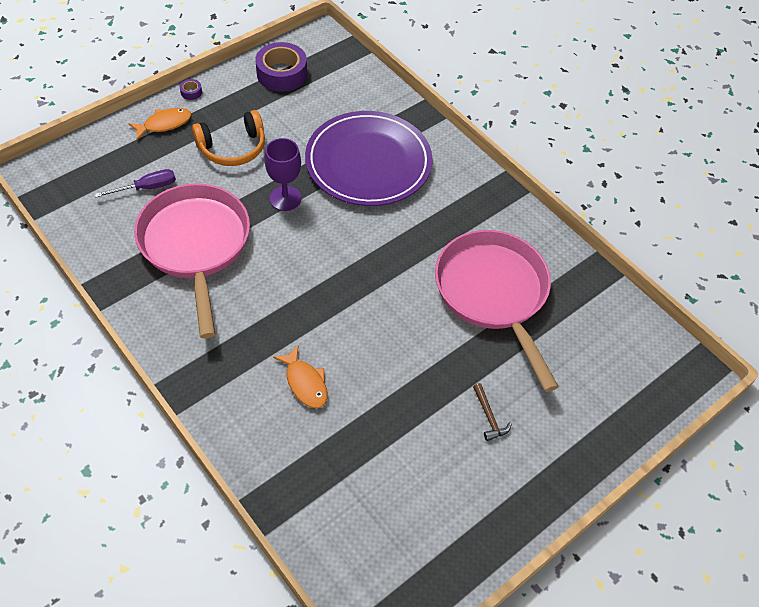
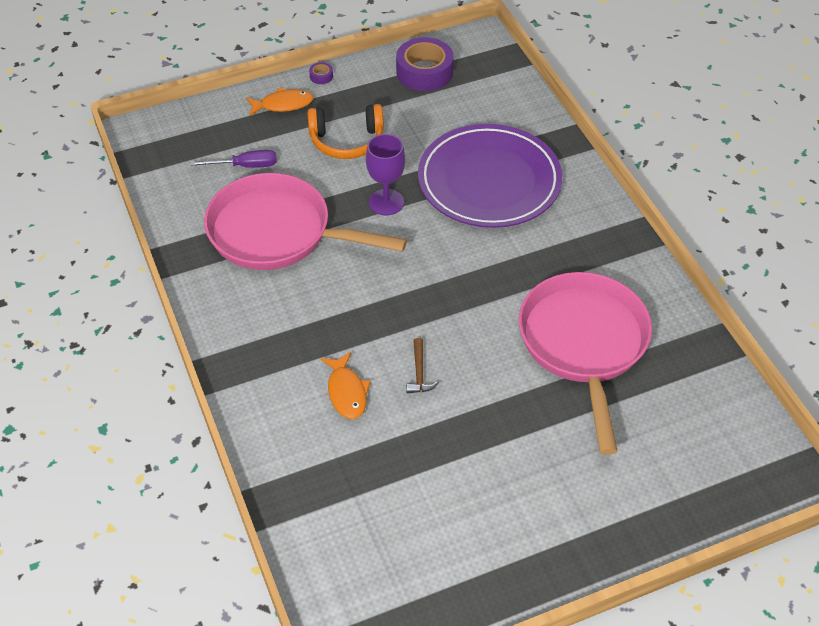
camera: 20 degrees right, 5 degrees down
pink pan [134,183,250,338] -> pink pan turned 75 degrees counterclockwise [204,173,407,270]
brown hammer [473,383,512,441] -> brown hammer moved to [406,338,439,393]

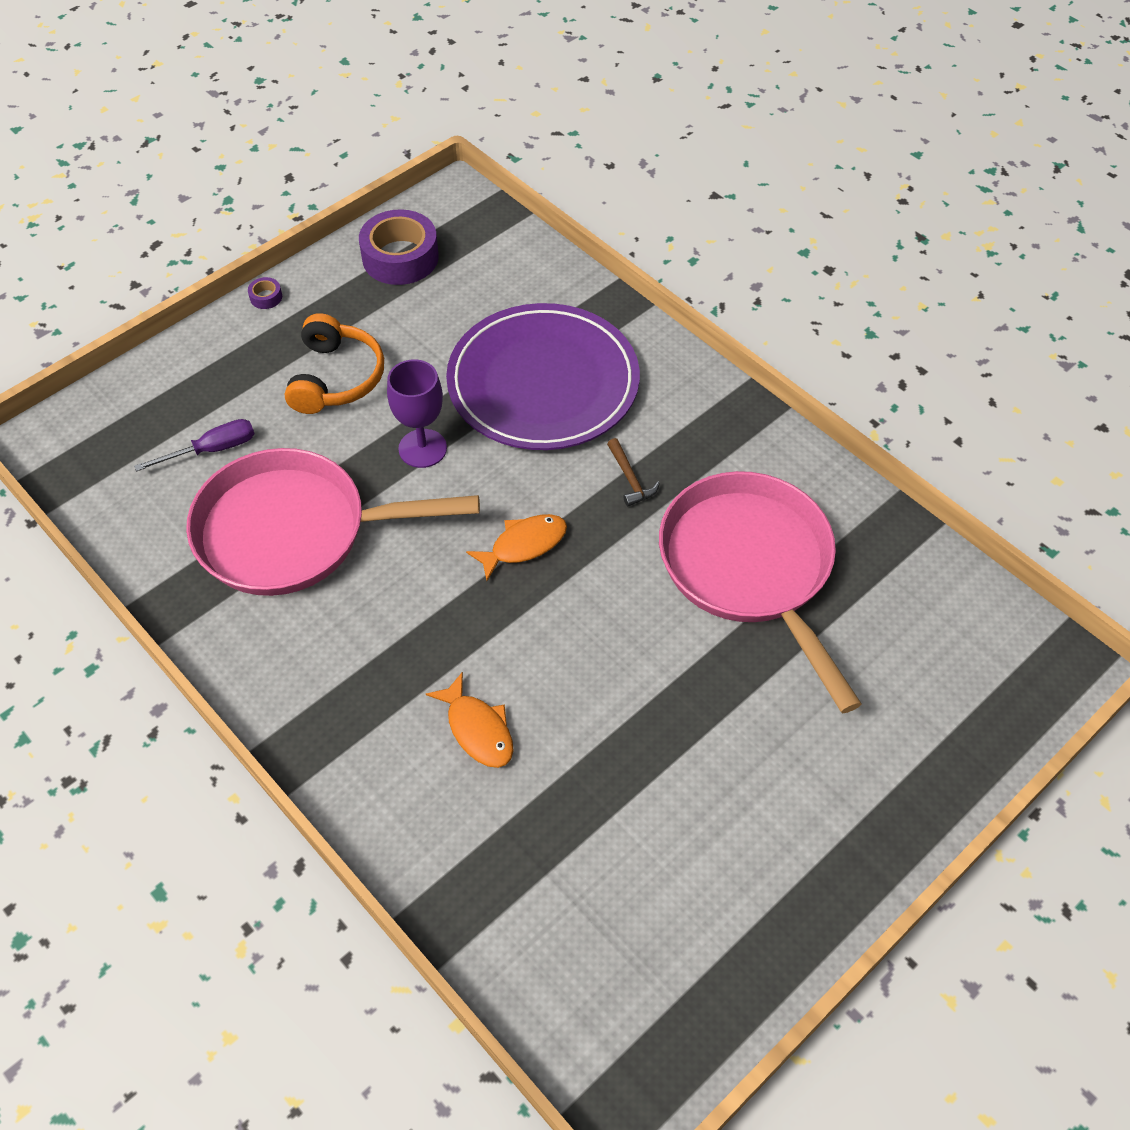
camera: 20 degrees left, 5 degrees up
orange fish [246,88,314,116] -> orange fish moved to [466,514,567,581]
orange headphones [307,104,384,159] -> orange headphones turned 60 degrees counterclockwise [285,313,384,414]
brown hammer [406,338,439,393] -> brown hammer moved to [607,438,660,506]

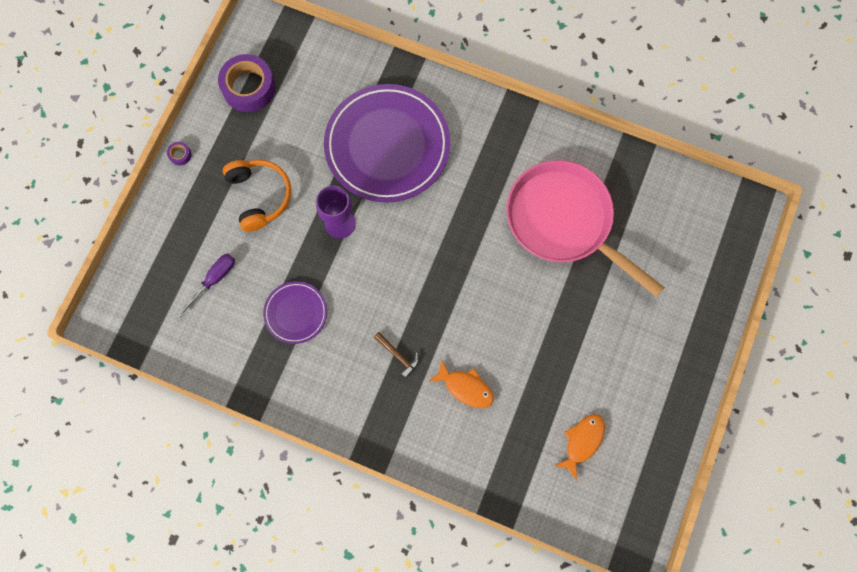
camera: 25 degrees left, 20 degrees up
pink pan [186,448,480,596] -> purple plate [263,281,327,344]
orange fish [466,514,567,581] -> orange fish moved to [554,414,605,480]
brown hammer [607,438,660,506] -> brown hammer moved to [374,332,419,378]

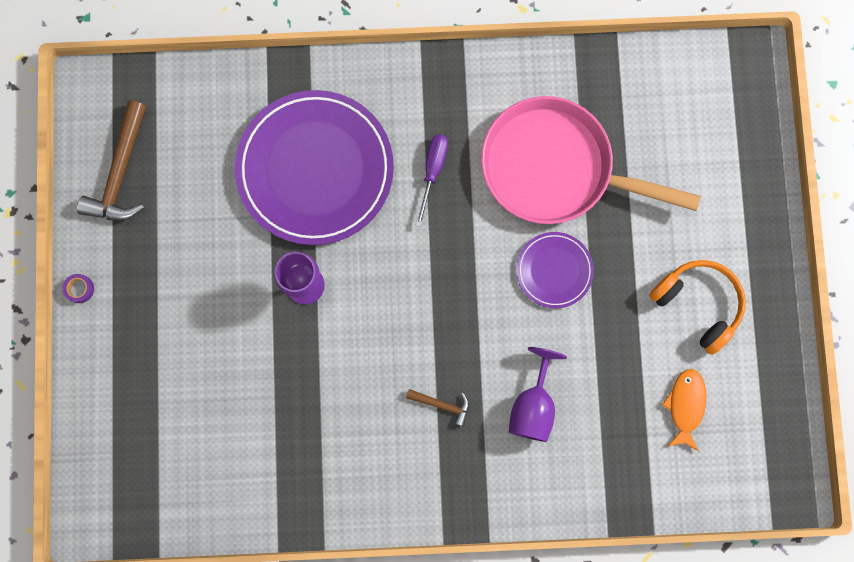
camera: 25 degrees left, 5 degrees up
purple screwdriver [176,254,235,318] -> purple screwdriver moved to [416,134,448,227]
purple tape [218,54,275,112] -> brown hammer [77,100,146,221]
orange headphones [223,160,291,232] -> orange headphones moved to [649,260,746,355]
purple plate [263,281,327,344] -> purple plate moved to [516,232,594,308]
orange fish [428,359,494,408] -> purple goblet [509,347,567,442]

